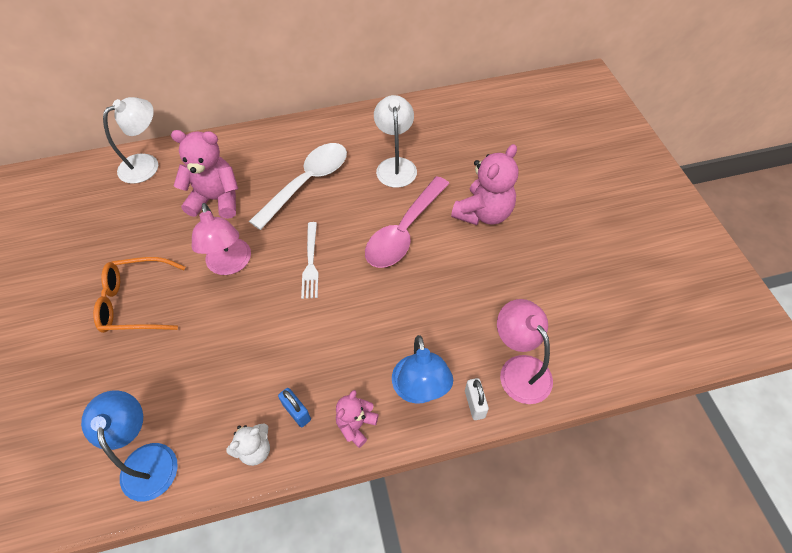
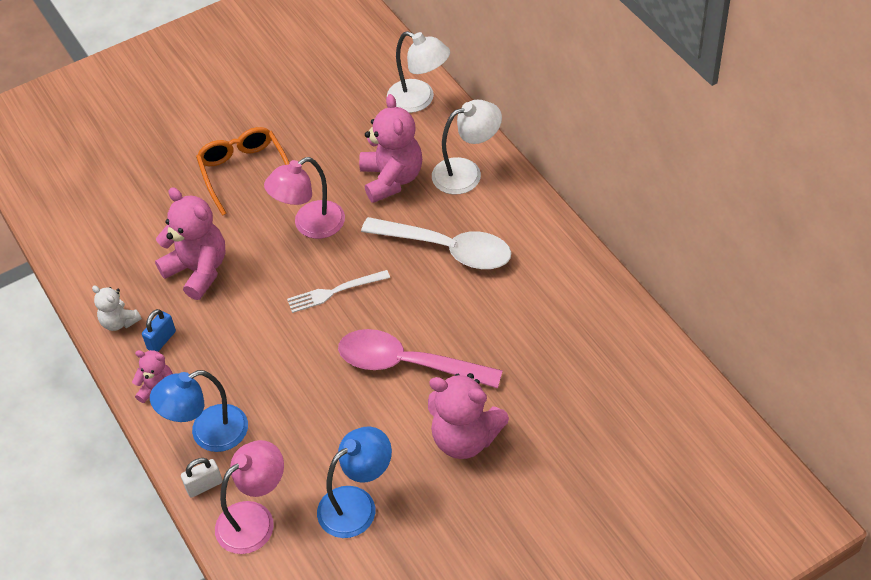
camera: 75 degrees right, 5 degrees down
blue lamp [81,390,178,501] -> blue lamp moved to [317,426,392,538]
white lamp [374,95,417,188] -> white lamp moved to [432,100,502,194]
none -> pink teddy bear [155,187,225,300]

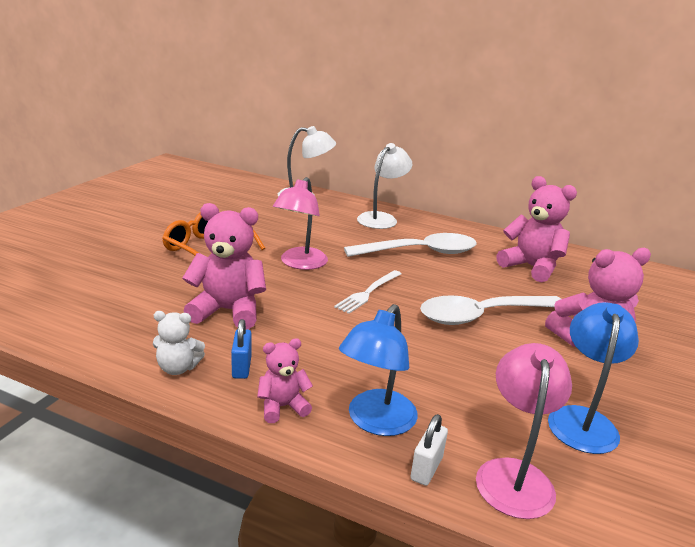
camera: 40 degrees left, 25 degrees down
pink spoon [338,329,503,389] -> white spoon [420,295,561,325]
pink teddy bear [359,94,422,203] -> pink teddy bear moved to [496,176,577,282]

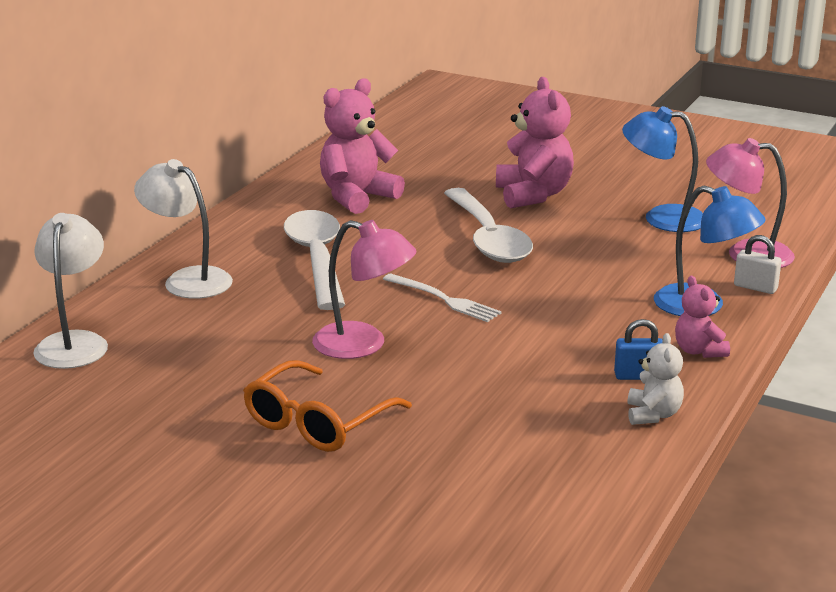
camera: 85 degrees left, 0 degrees up
pink teddy bear [182,203,266,329] -> none

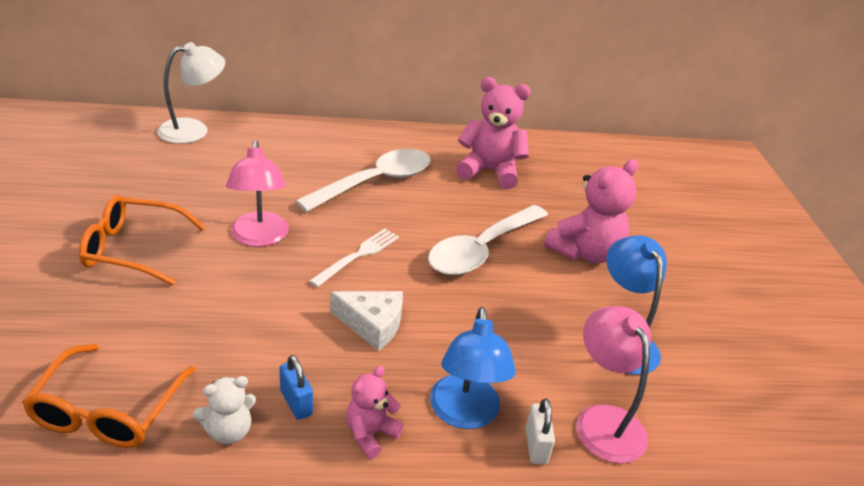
camera: 55 degrees right, 10 degrees up
white lamp [134,159,233,299] -> none
white fork [383,274,502,322] -> white fork turned 150 degrees counterclockwise [309,229,399,287]
none -> orange glasses [22,344,195,448]
none -> white cheese [330,291,403,351]

